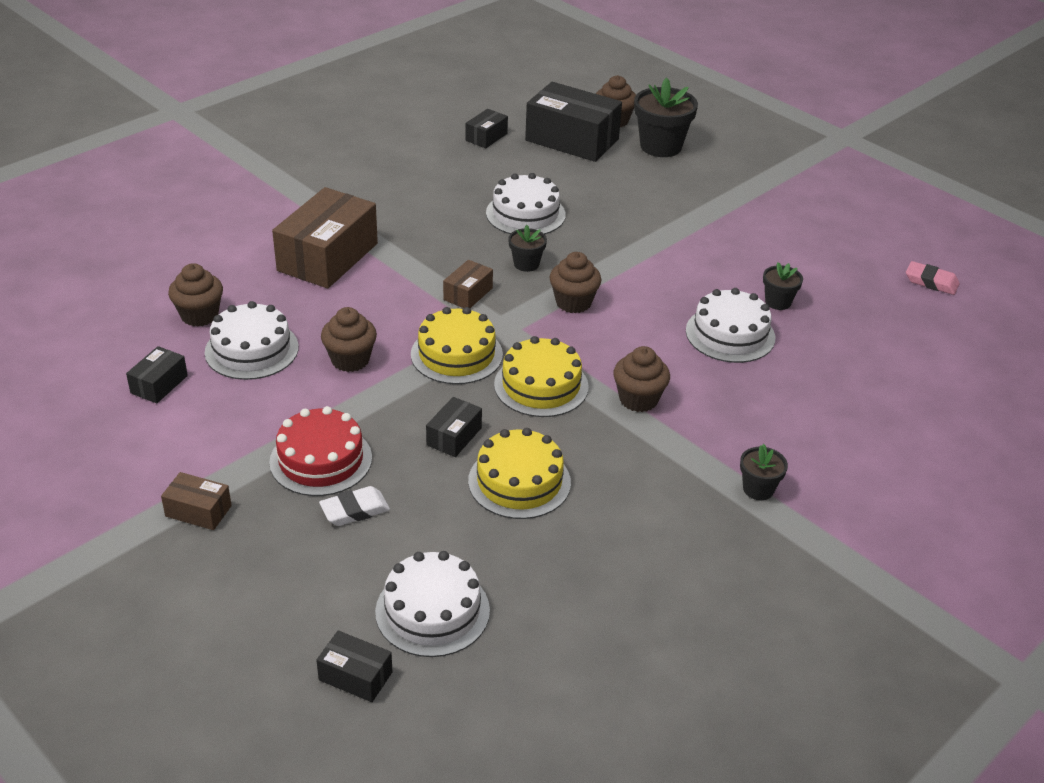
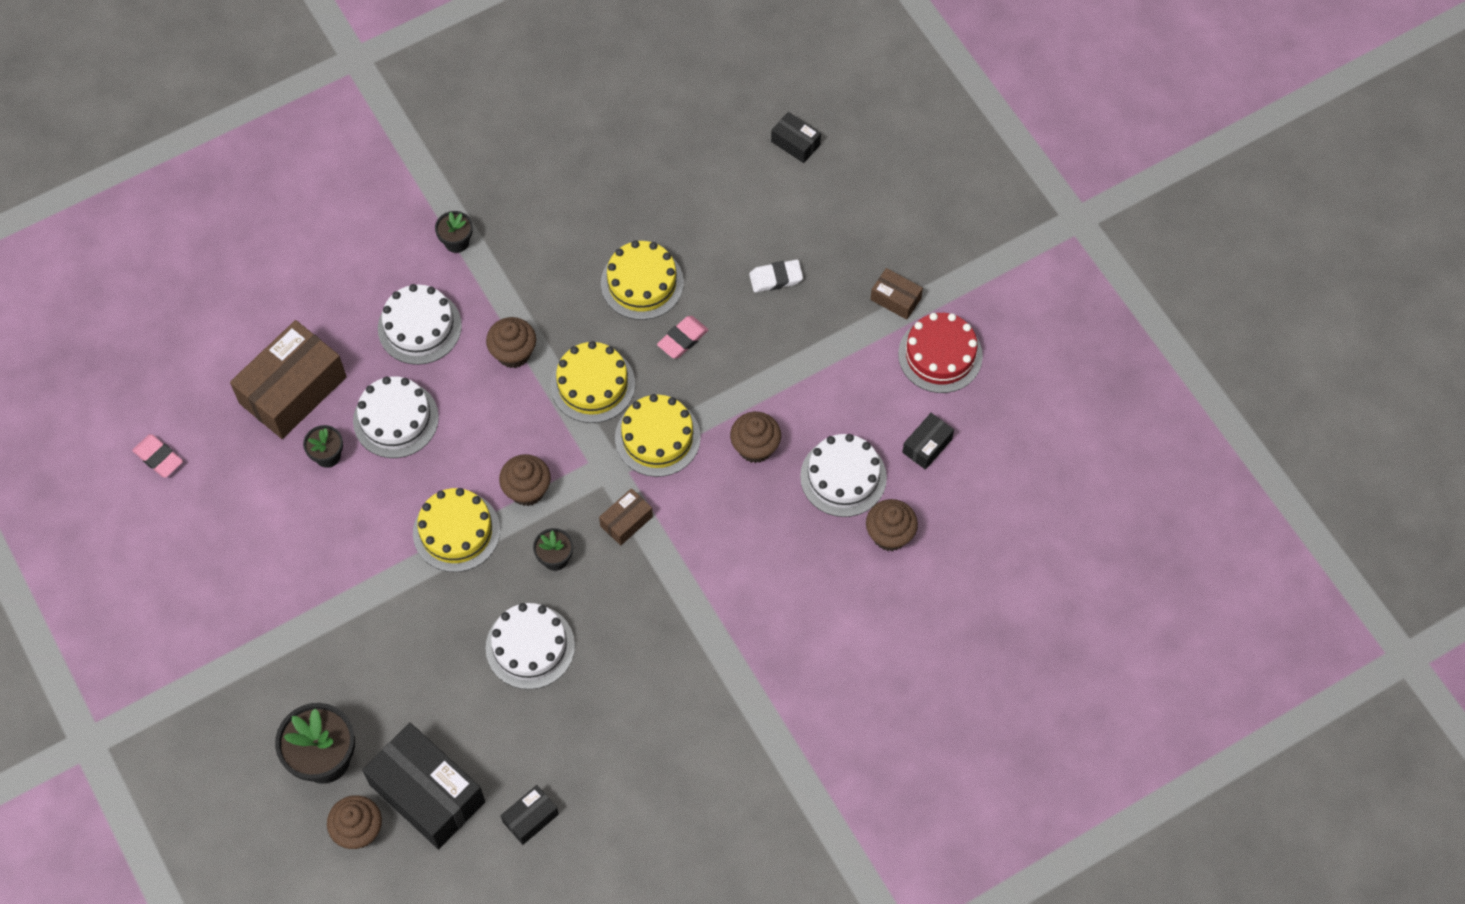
camera: 165 degrees left, 25 degrees up
red cake [269,406,372,496] -> red cake moved to [898,313,983,393]
brown box [272,187,378,289] -> brown box moved to [230,320,347,439]
white cake [375,551,490,657] -> white cake moved to [378,284,462,365]
black box [426,397,482,457] -> pink eraser [657,316,708,359]
none -> yellow cake [413,488,500,572]

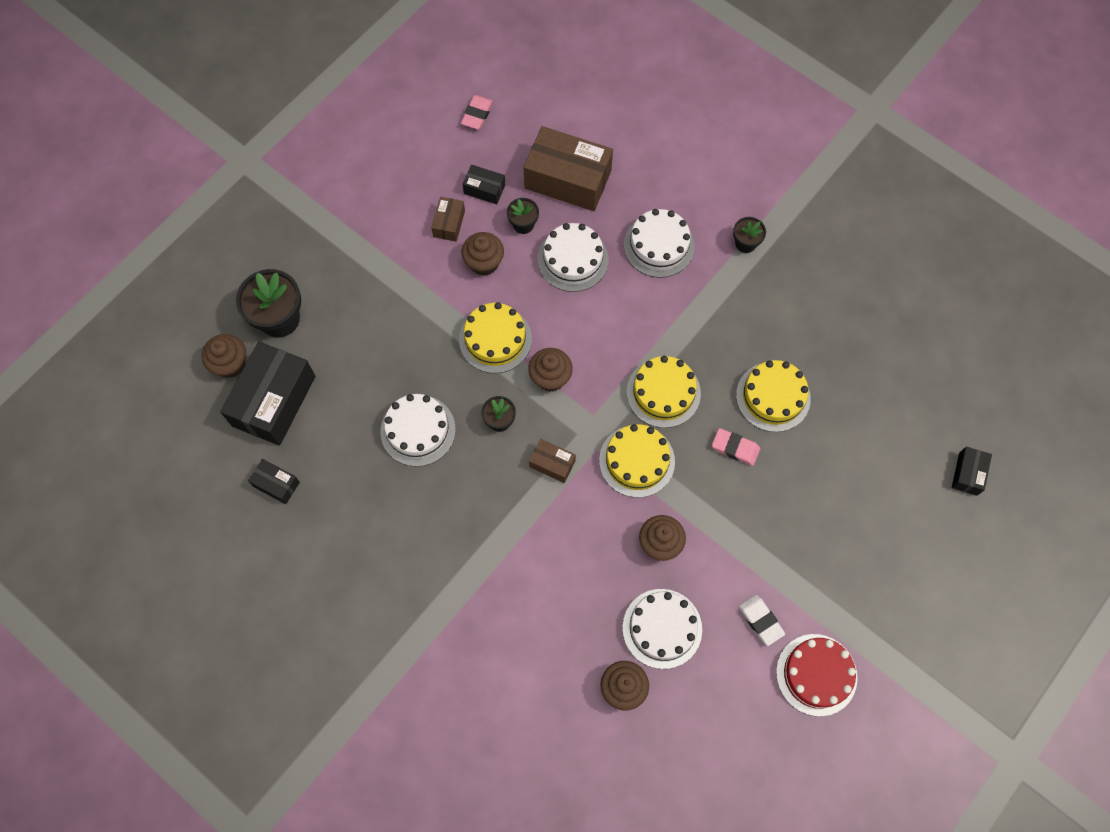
camera: 70 degrees right, 5 degrees up
brown cupcake [486,317,536,368] -> brown cupcake moved to [462,232,504,276]
white eraser [749,260,803,292] -> white eraser moved to [739,595,785,646]
brown box [870,268,923,320] -> brown box moved to [431,197,465,242]
black box [902,413,954,470] -> black box moved to [463,165,505,204]

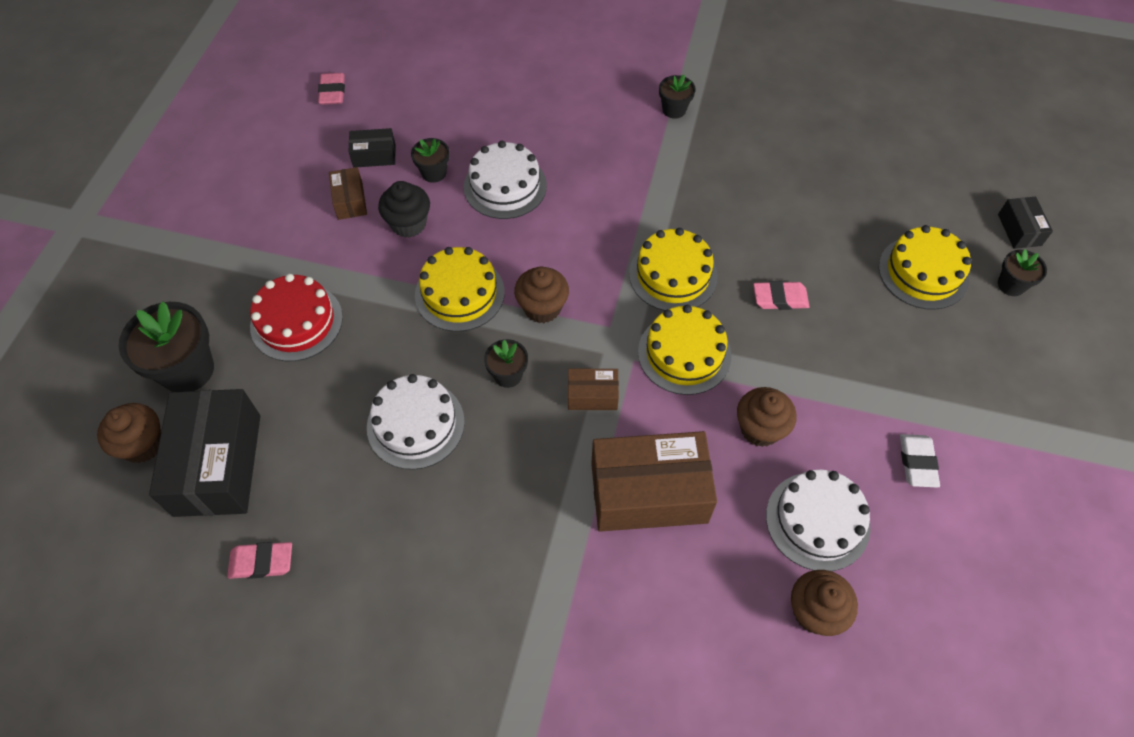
camera: 25 degrees left, 10 degrees down
black box [248,459,300,504] -> pink eraser [227,542,292,579]
brown cupcake [462,232,504,276] -> black cupcake [378,181,430,238]
brown box [524,126,613,211] -> brown box moved to [591,431,717,532]
white cake [624,209,695,278] -> none
yellow cake [736,360,811,432] -> yellow cake moved to [879,225,972,310]
white eraser [739,595,785,646] -> white eraser turned 60 degrees clockwise [900,434,940,488]
red cake [776,634,857,716] -> red cake moved to [250,274,343,361]
none -> black flower pot [998,249,1047,296]

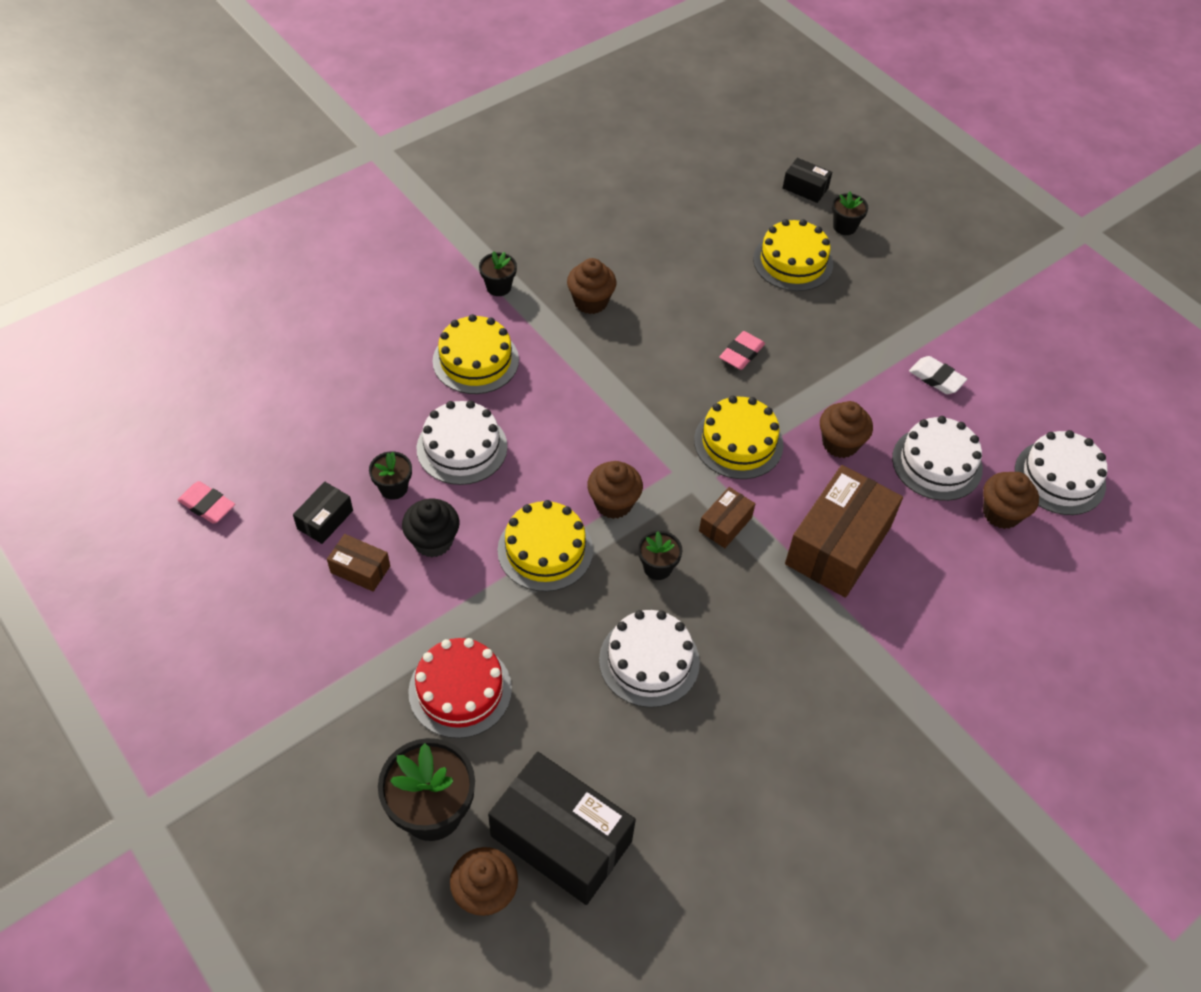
camera: 55 degrees left, 5 degrees down
pink eraser [227,542,292,579] -> none
yellow cake [629,228,718,311] -> yellow cake moved to [433,314,519,394]
none -> brown cupcake [567,258,616,314]
none -> white cake [1015,430,1107,515]

